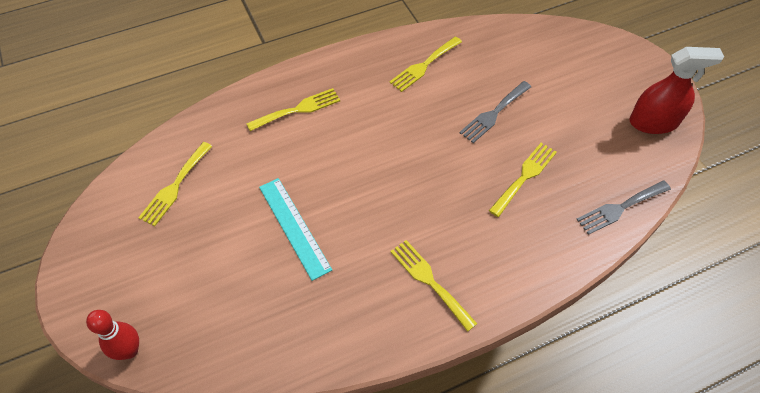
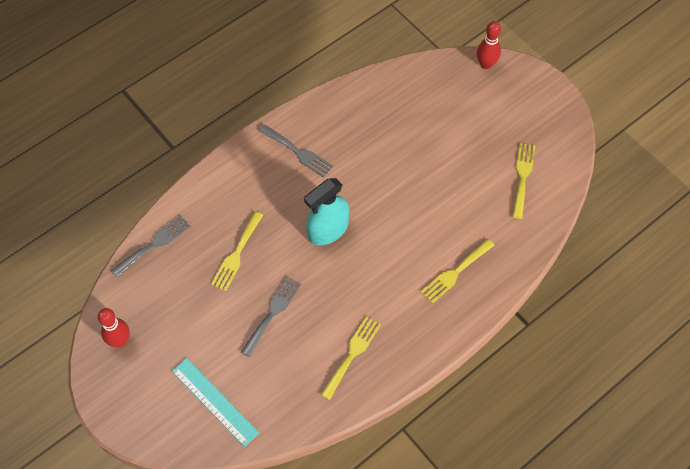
camera: 165 degrees right, 5 degrees up
turquoise ruler [259,178,332,281] -> turquoise ruler moved to [172,358,259,447]
yellow fork [390,240,477,332] -> grey fork [258,124,333,178]
red spray bottle [629,47,724,134] -> red bowling pin [98,308,130,347]
none -> turquoise spray bottle [304,178,349,246]

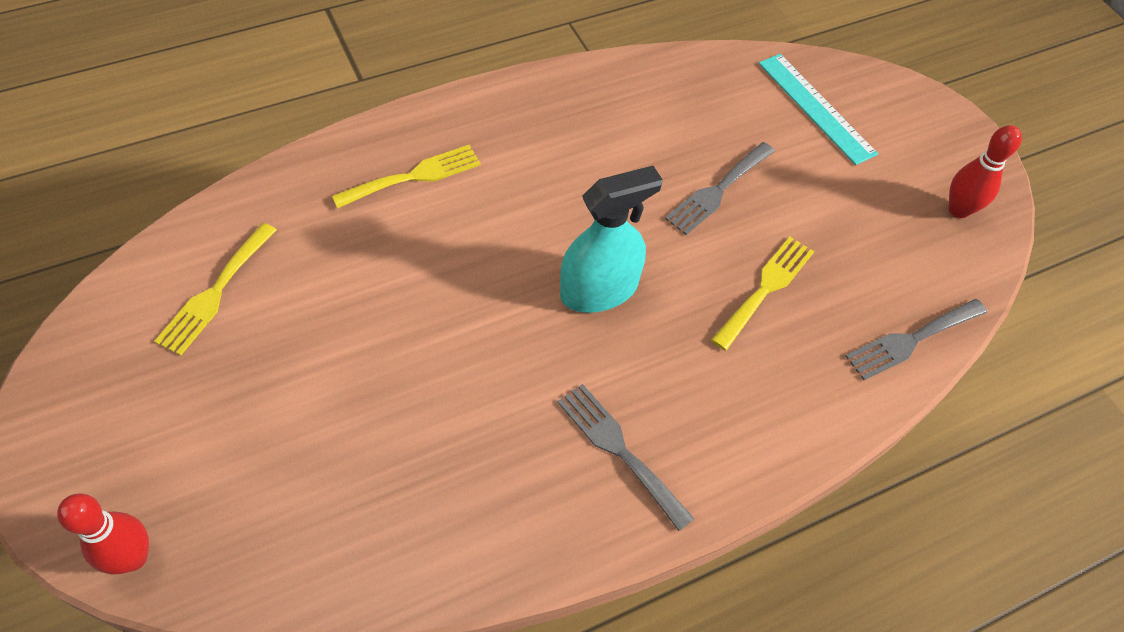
camera: 170 degrees left, 5 degrees down
yellow fork [320,316,381,400] -> none

